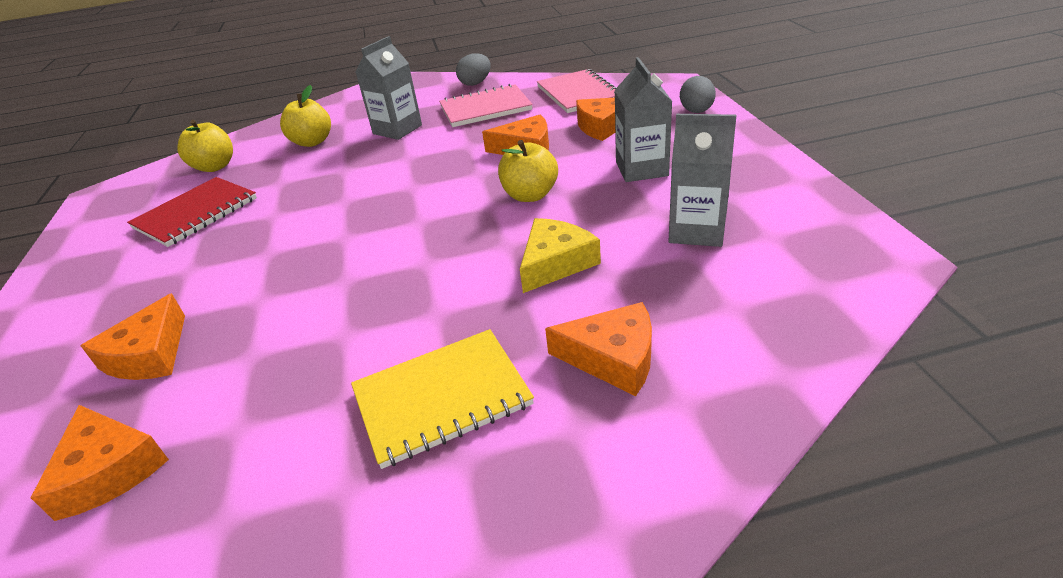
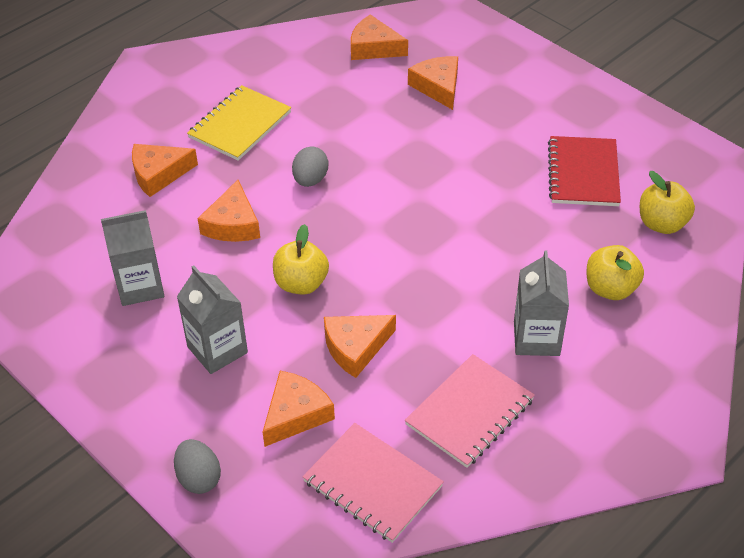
camera: 145 degrees right, 10 degrees up
grey egg [456,53,491,86] -> grey egg moved to [292,146,328,187]
yellow cheese [520,218,601,293] -> orange cheese [198,180,260,242]

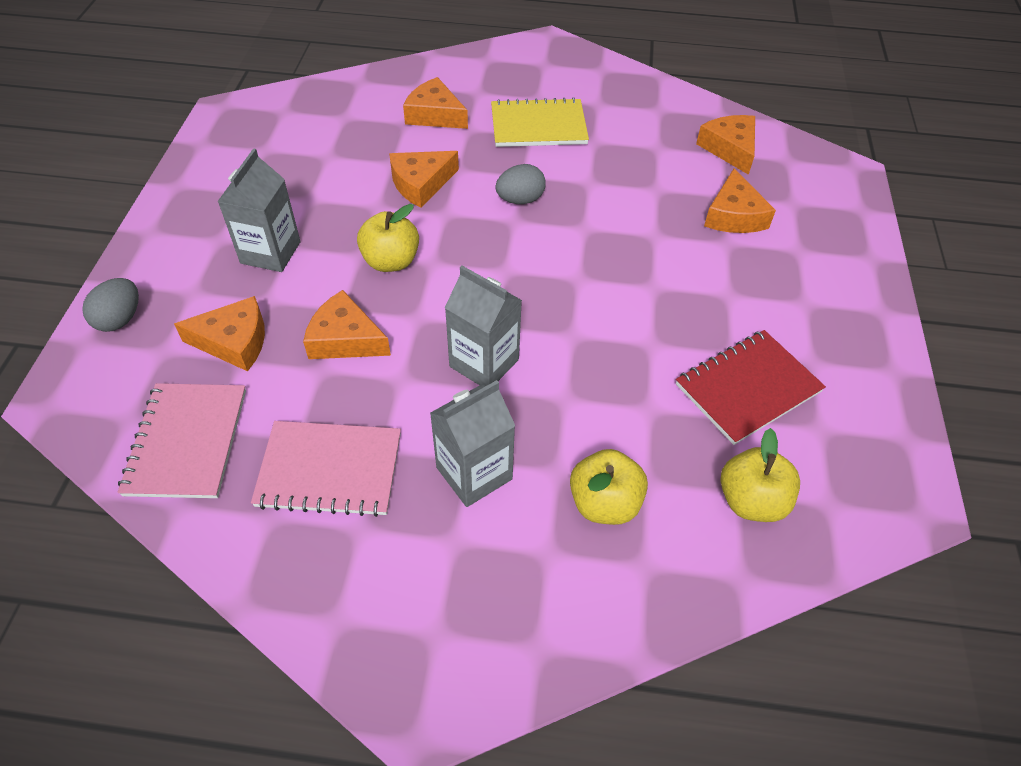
camera: 50 degrees right, 5 degrees up
grey carton [101,210,164,306] -> grey carton moved to [445,266,522,386]
orange cheese [408,56,458,110] -> orange cheese turned 150 degrees clockwise [704,168,776,233]

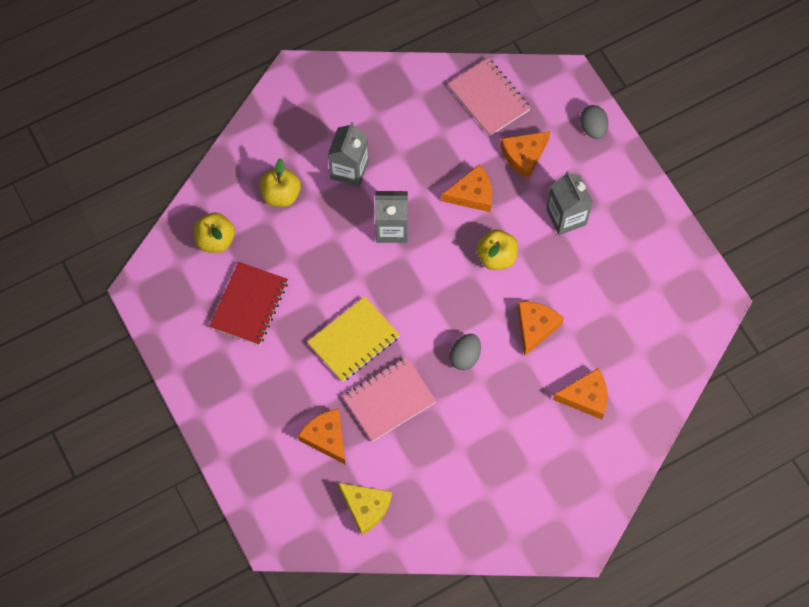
camera: 145 degrees right, 15 degrees up
pink notebook [251,421,401,517] -> pink notebook moved to [342,357,436,442]
yellow notebook [491,97,589,147] -> yellow notebook moved to [307,297,400,382]
orange cheese [696,115,755,175] -> yellow cheese [338,483,392,535]

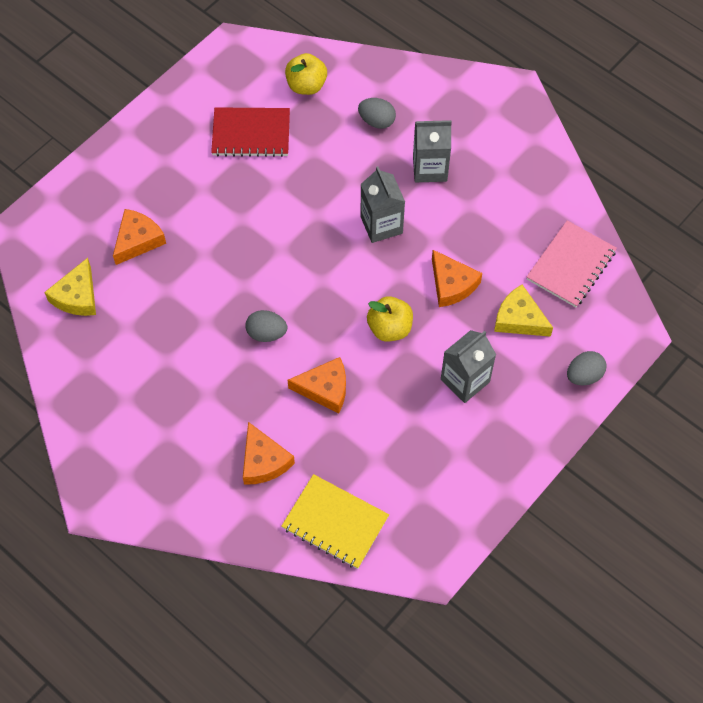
camera: 70 degrees right, 5 degrees down
yellow apple [260,158,301,207] -> grey egg [358,98,396,129]
yellow notebook [307,297,400,382] -> yellow notebook moved to [282,474,389,569]
pink notebook [342,357,436,442] -> none
orange cheese [501,131,550,179] -> yellow cheese [494,285,553,337]

